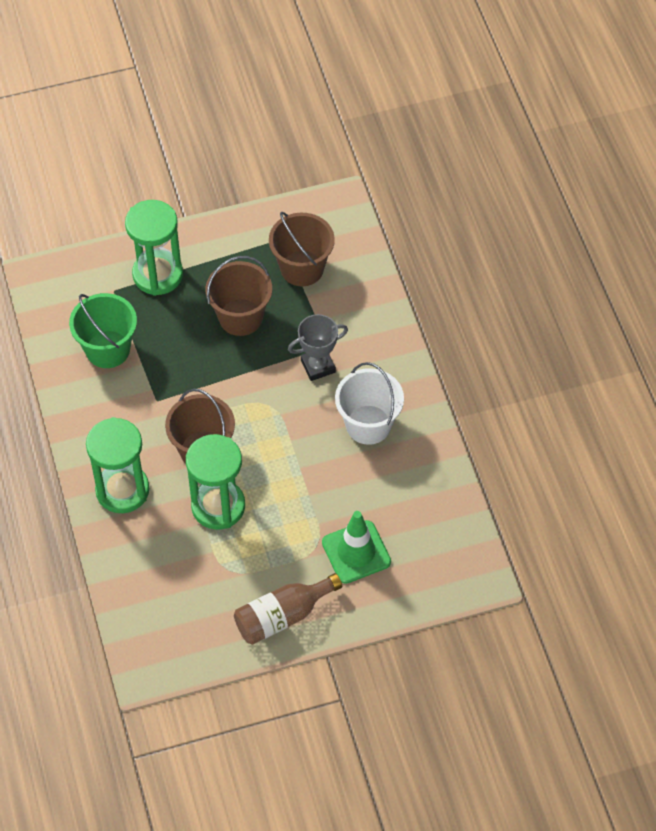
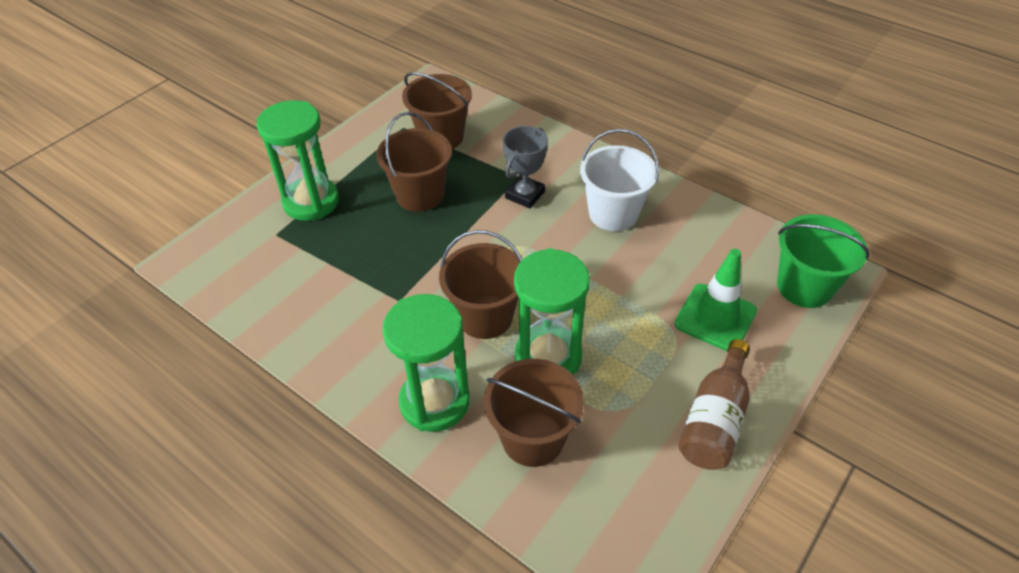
camera: 35 degrees left, 10 degrees down
green bucket [69,293,137,368] -> green bucket moved to [777,214,870,308]
none -> brown bucket [484,359,584,467]

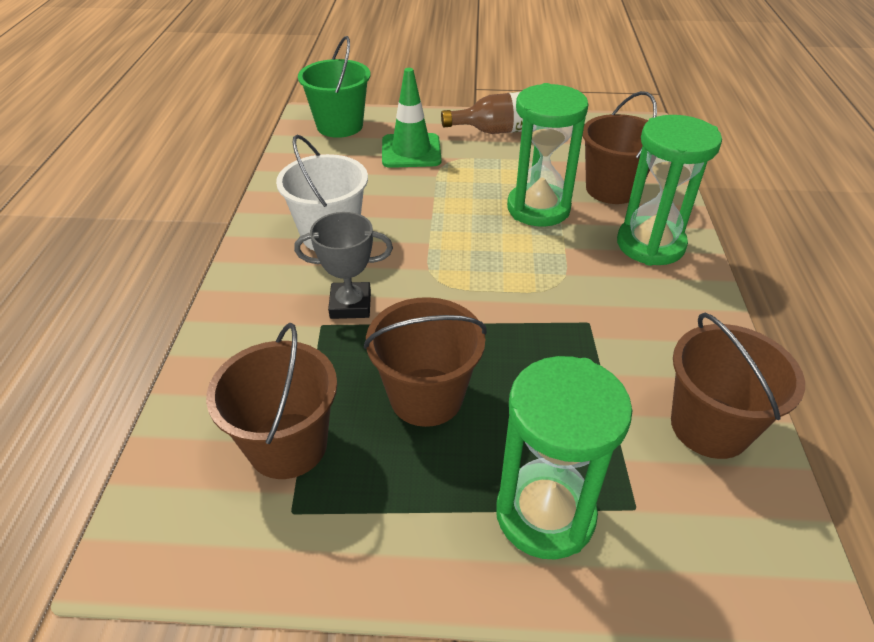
camera: 125 degrees left, 5 degrees down
brown bucket [439,230,523,339] -> brown bucket moved to [671,313,805,459]

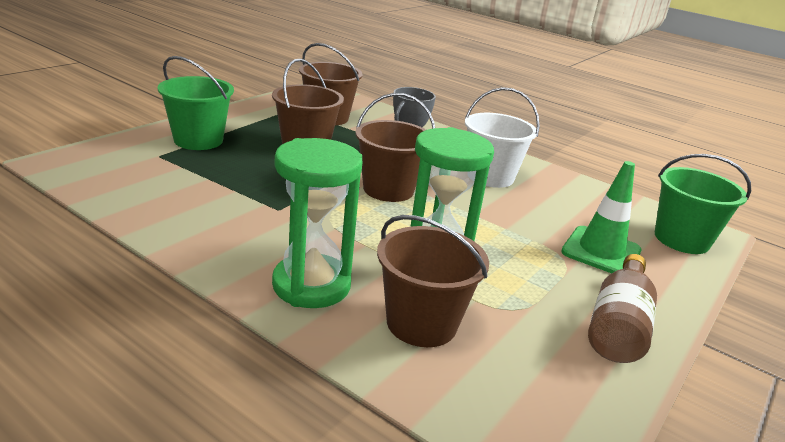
camera: 120 degrees right, 15 degrees down
green hourglass [496,356,632,560] -> green bucket [158,56,234,150]
brown bucket [671,313,805,459] -> brown bucket moved to [355,93,435,202]

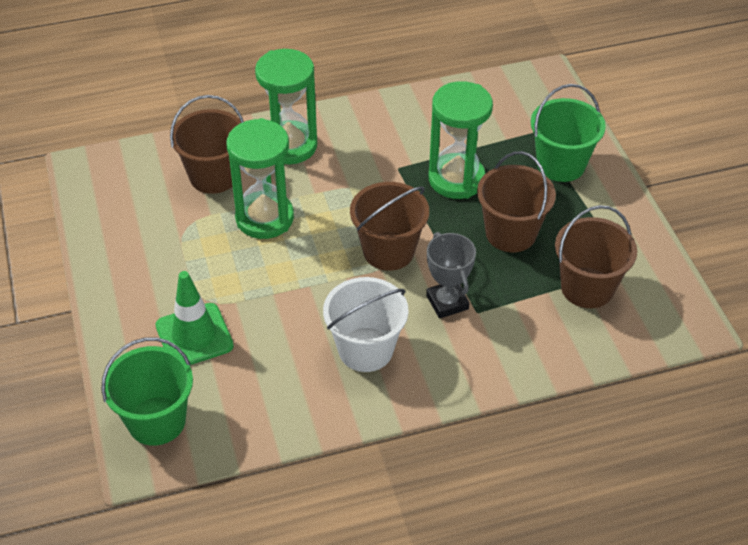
camera: 130 degrees right, 20 degrees up
brown bottle [588,254,657,363] -> none
none -> green hourglass [429,81,493,199]

